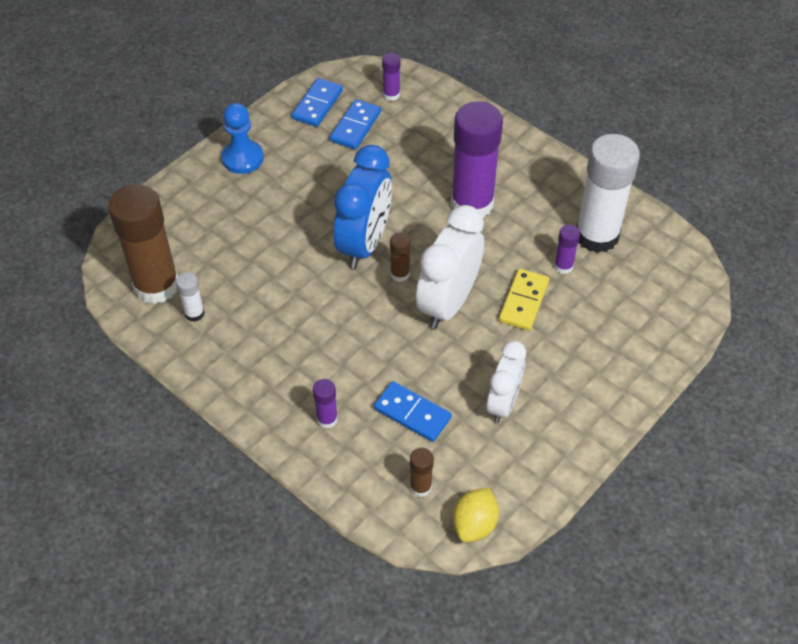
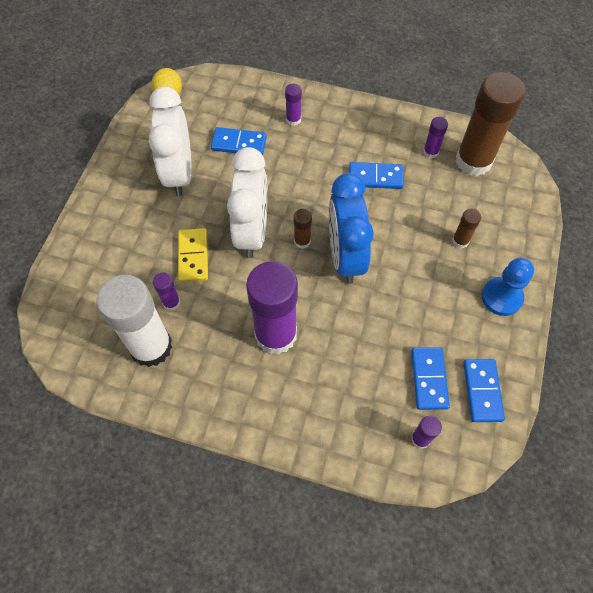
camera: 155 degrees right, 10 degrees up
white glue stick [176,272,205,322] -> purple glue stick [423,117,448,159]
brown glue stick [410,448,434,497] -> brown glue stick moved to [452,208,481,248]
white clock [486,341,526,423] -> white clock [149,87,191,196], size x1.57
none -> blue domino [349,162,404,189]

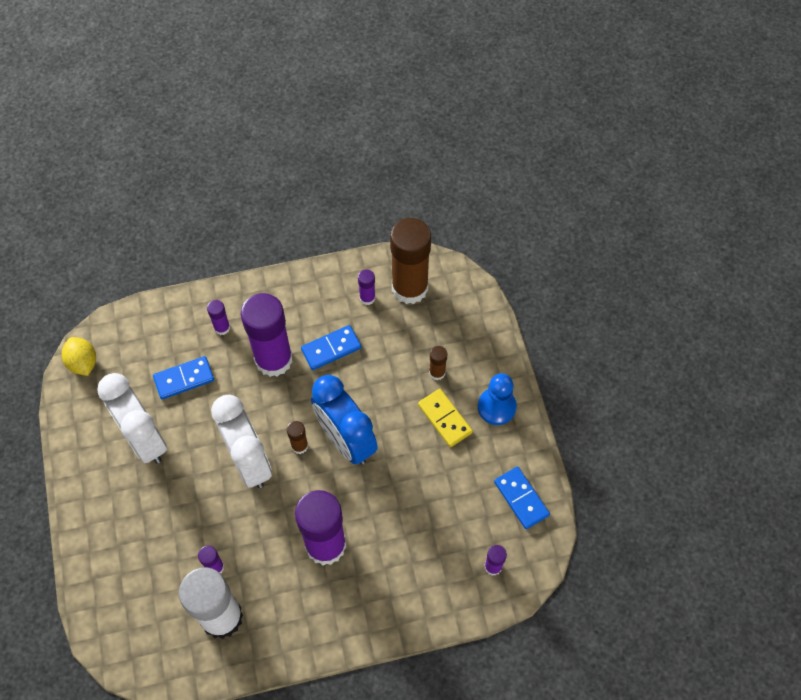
camera: 30 degrees left, 0 degrees up
yellow domino [178,228,208,282] -> yellow domino moved to [418,389,473,447]
blue domino [411,347,450,410] -> none
none -> purple glue stick [241,293,293,377]

